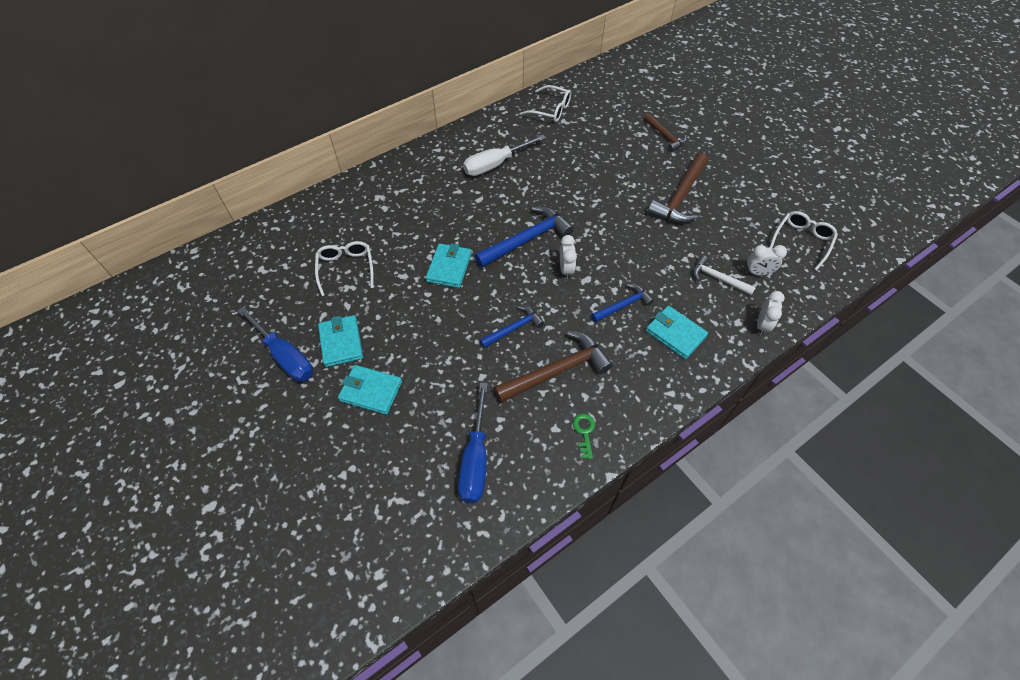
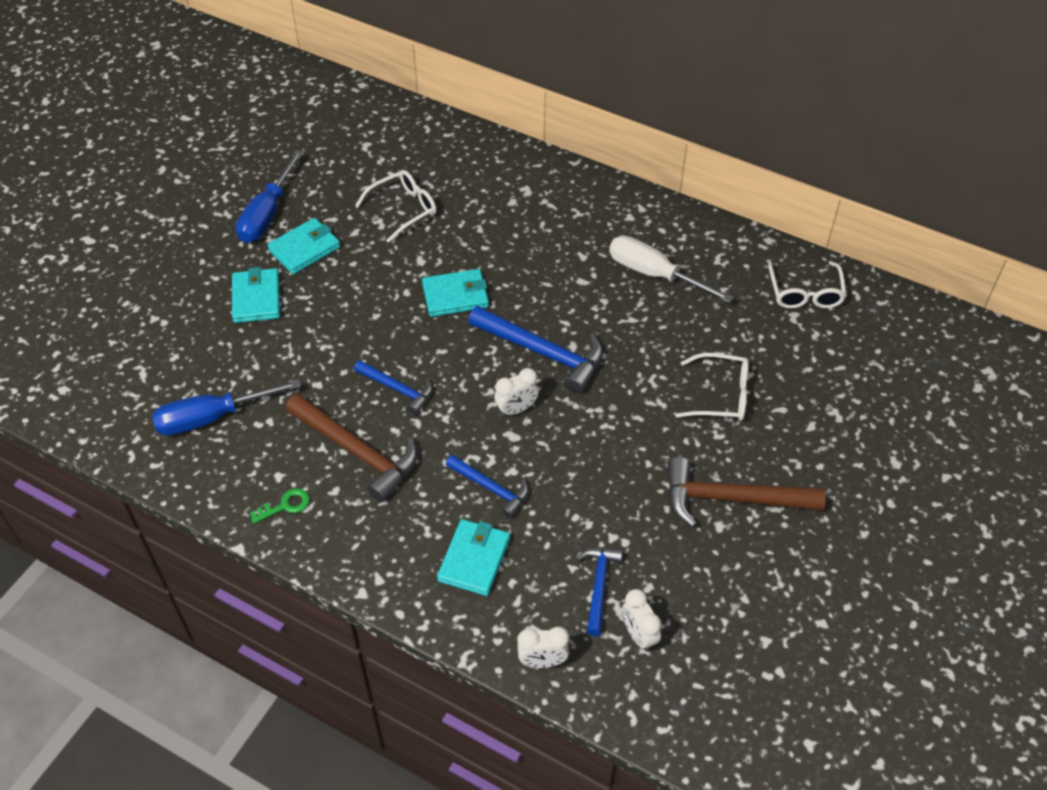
camera: 65 degrees right, 5 degrees down
brown hammer [644,114,687,152] -> none
white hammer [693,255,756,295] -> blue hammer [576,548,623,636]
white glasses [769,211,838,271] -> white glasses moved to [675,353,749,421]

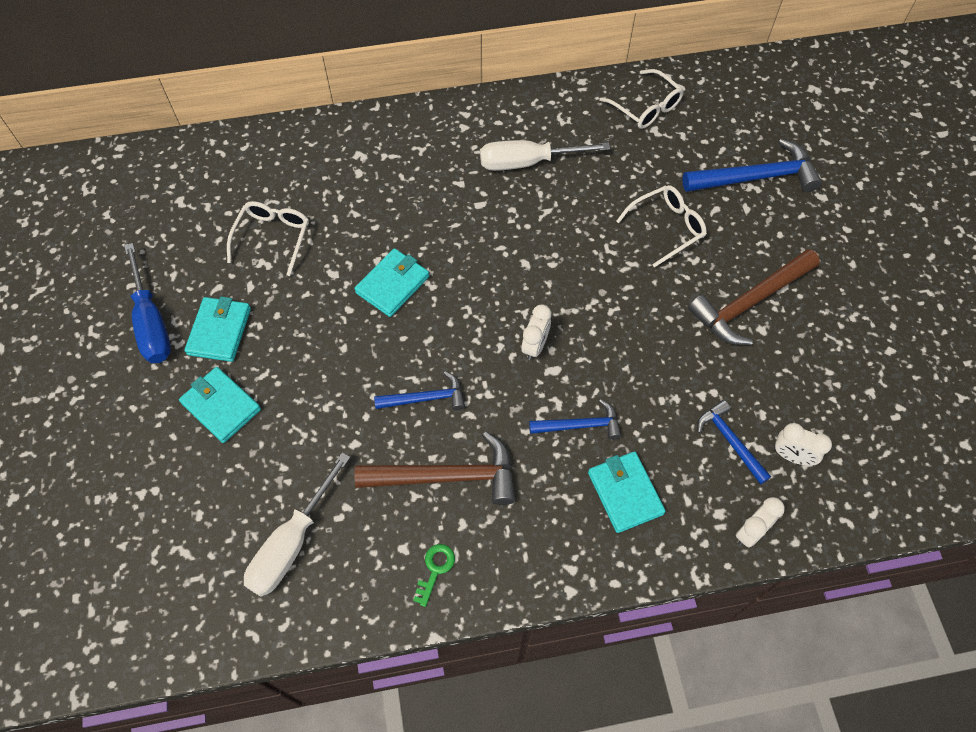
camera: 40 degrees left, 10 degrees up
blue screwdriver [152,379,301,436] -> white screwdriver [244,452,350,597]
blue hammer [468,306,603,394] -> blue hammer moved to [683,139,822,192]

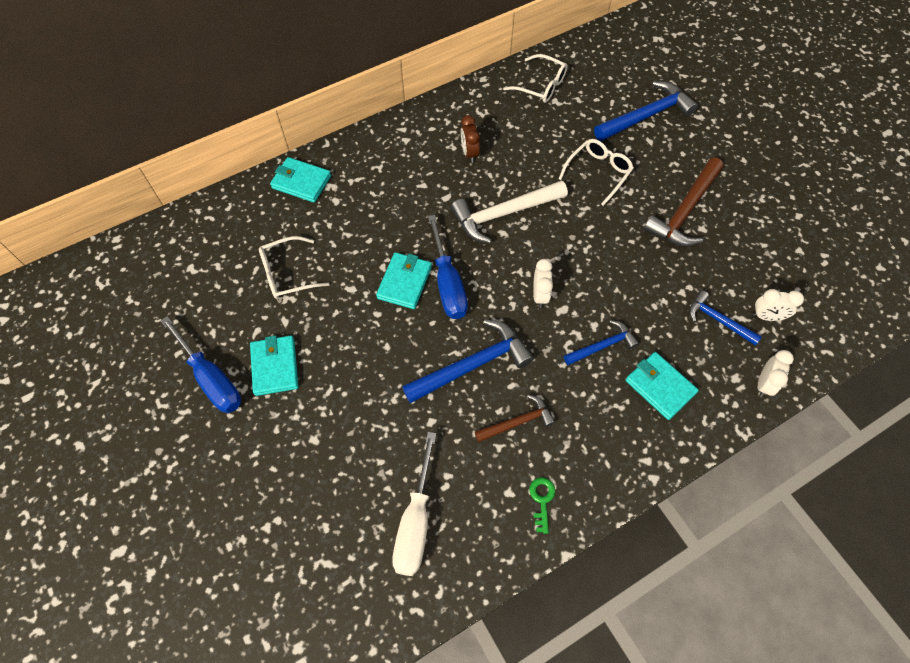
camera: 20 degrees left, 0 degrees up
turquoise wallet [179,367,261,443] -> turquoise wallet moved to [270,157,331,203]
white glasses [227,201,309,276] -> white glasses turned 105 degrees counterclockwise [259,236,330,299]
brown hammer [354,431,515,505] -> brown hammer [475,395,555,442], size x0.59
blue hammer [374,371,465,411] -> blue hammer [402,320,534,403], size x1.70
white screwdriver [480,140,610,171] -> brown clock [461,115,480,163]
none -> blue screwdriver [428,215,468,319]
none -> white hammer [451,180,568,243]

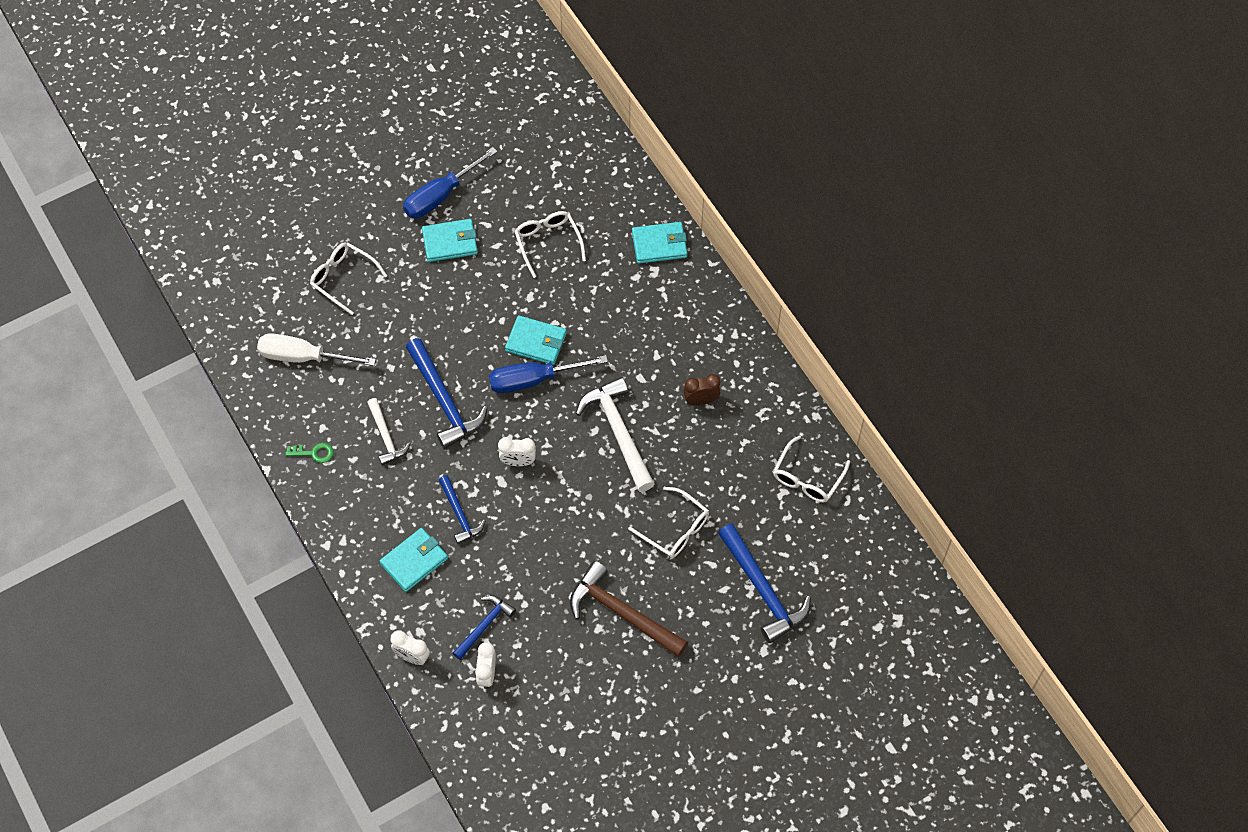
camera: 90 degrees right, 0 degrees up
turquoise wallet [270,157,331,203] -> turquoise wallet turned 60 degrees clockwise [632,222,687,264]
brown hammer [475,395,555,442] -> white hammer [367,398,410,465]
none -> white glasses [310,242,387,315]

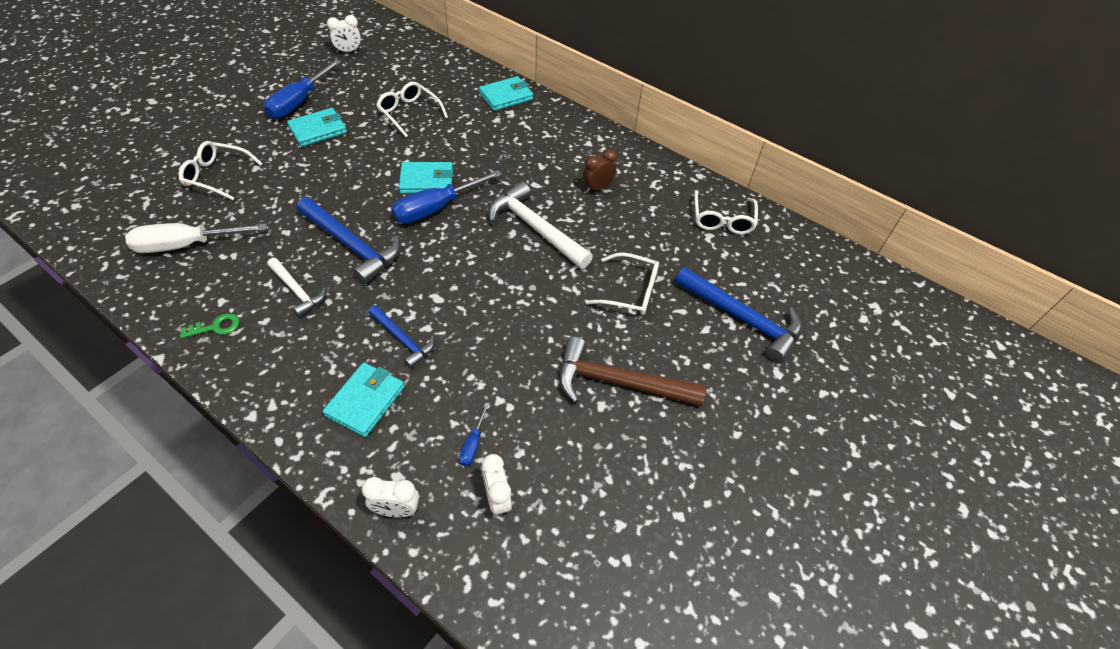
camera: 25 degrees left, 10 degrees down
blue hammer [453,596,516,660] -> blue screwdriver [459,404,489,466]
white clock [498,437,536,466] -> white clock moved to [327,15,361,53]

